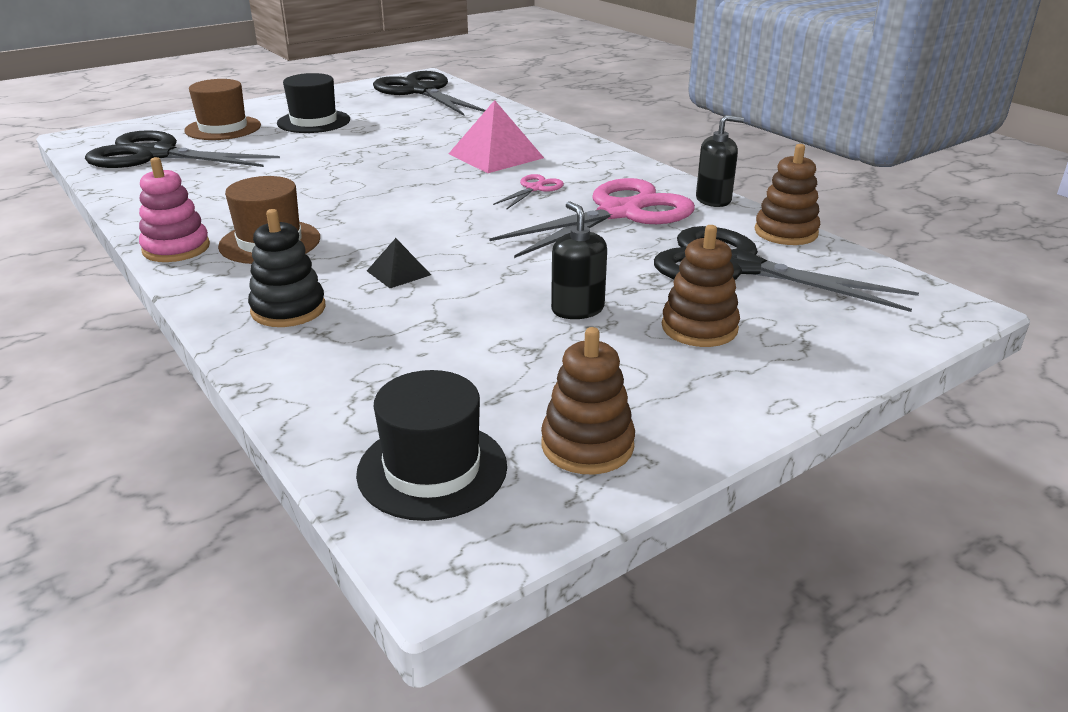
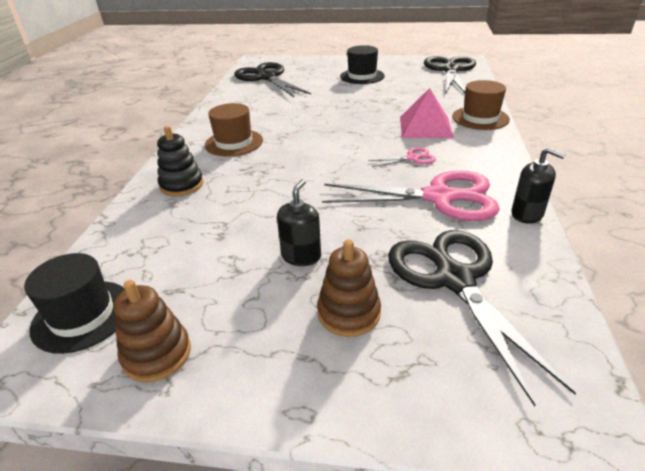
camera: 45 degrees right, 5 degrees up
pink stacking toy [139,157,210,262] -> none
brown hat [184,79,261,140] -> brown hat moved to [452,80,510,130]
black pyramid [367,238,431,288] -> none
brown stacking toy [755,144,820,245] -> none

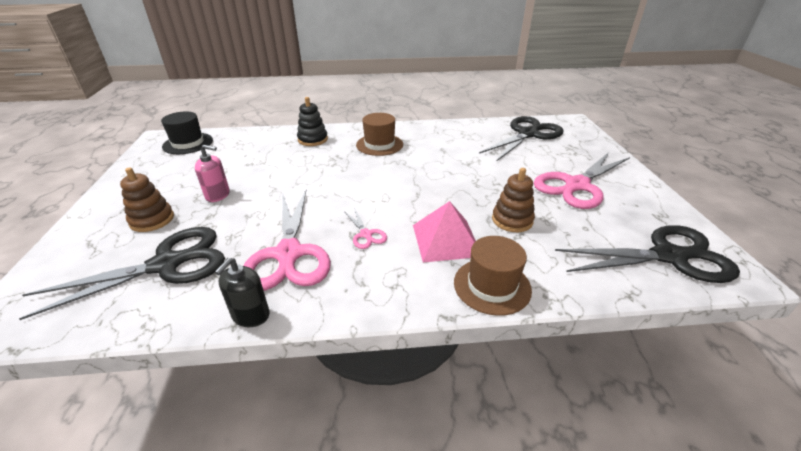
camera: 75 degrees right, 0 degrees up
brown stacking toy [114,280,191,382] -> brown stacking toy moved to [492,168,535,232]
black soap dispenser [277,179,321,266] -> pink soap dispenser [195,145,230,202]
black hat [340,45,385,84] -> pink scissors [533,152,630,209]

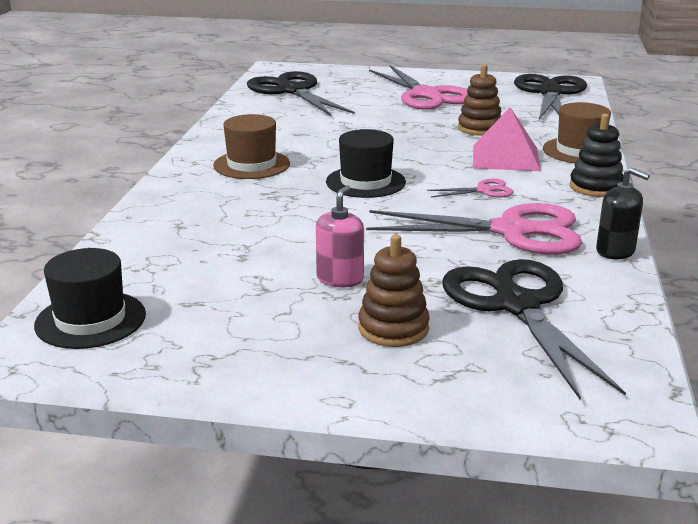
camera: 75 degrees left, 10 degrees down
black stacking toy [297,97,328,146] -> black stacking toy moved to [570,114,624,197]
none -> black hat [326,129,406,198]

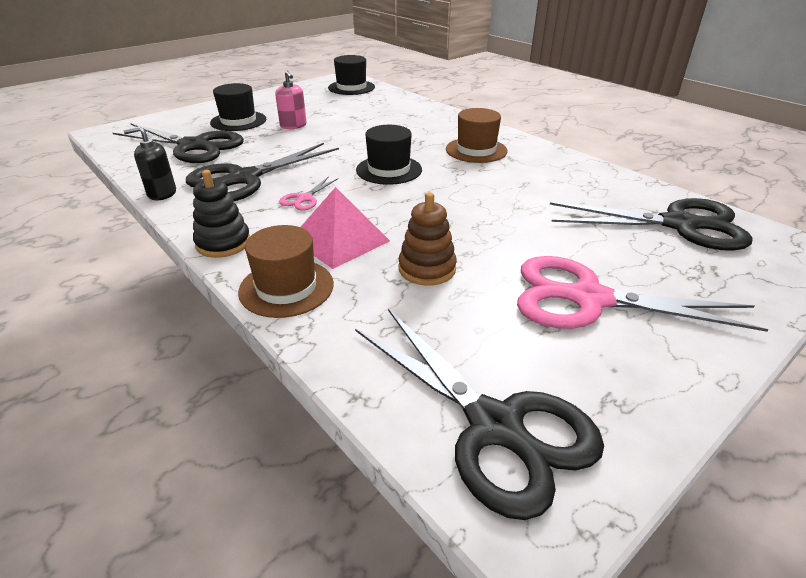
camera: 130 degrees right, 10 degrees up
brown stacking toy [358,235,430,347] -> black hat [210,83,266,131]
pink scissors [366,203,582,255] -> black scissors [186,143,339,201]

